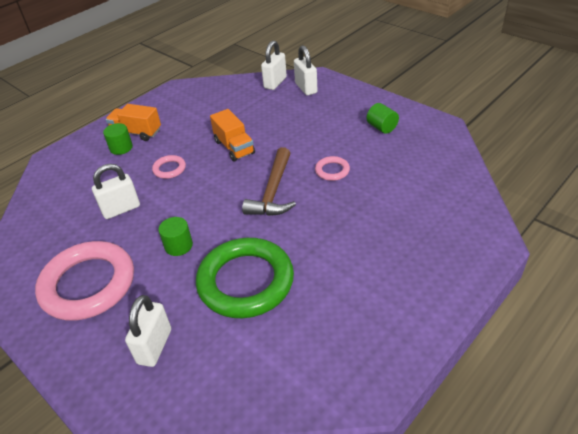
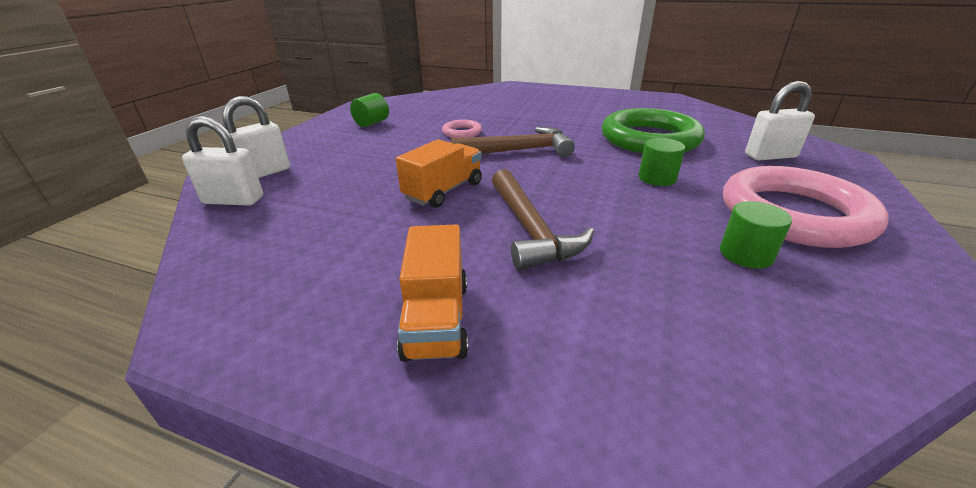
camera: 115 degrees left, 10 degrees down
white padlock [92,164,140,219] -> none
green cylinder [103,123,133,155] -> green cylinder moved to [720,201,792,268]
pink ring [152,155,186,179] -> brown hammer [492,169,594,270]

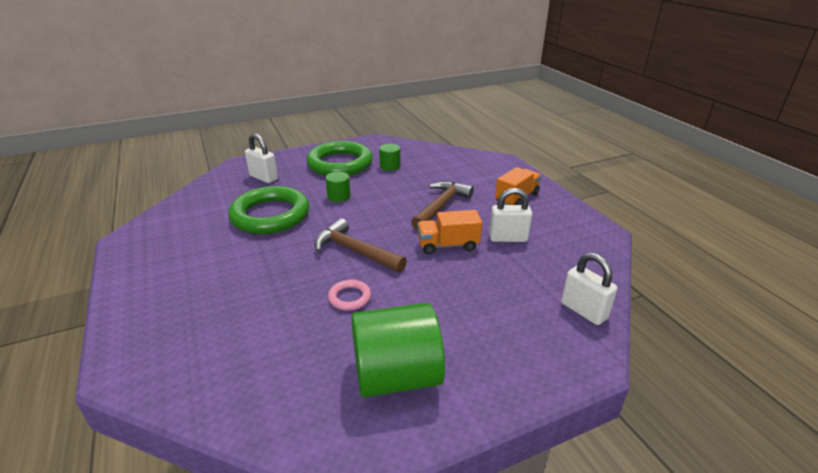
camera: 135 degrees left, 0 degrees up
white padlock [220,96,290,178] -> white padlock moved to [489,188,532,242]
green cylinder [350,93,389,127] -> green cylinder [351,303,445,398], size x2.13
pink ring [723,166,889,248] -> green ring [307,141,373,176]

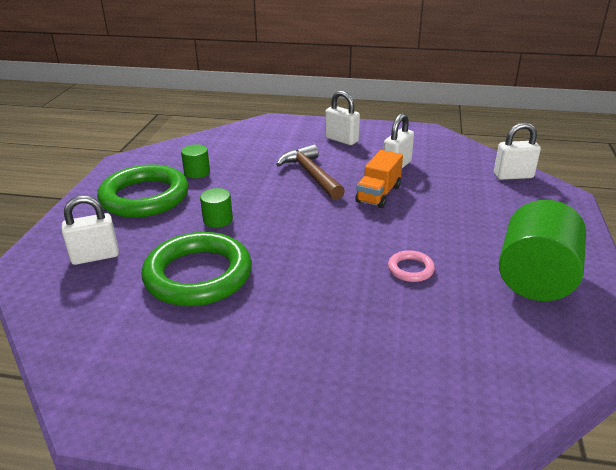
camera: 55 degrees left, 0 degrees up
brown hammer [314,218,407,273] -> none
orange truck [495,167,541,205] -> white padlock [325,91,360,145]

